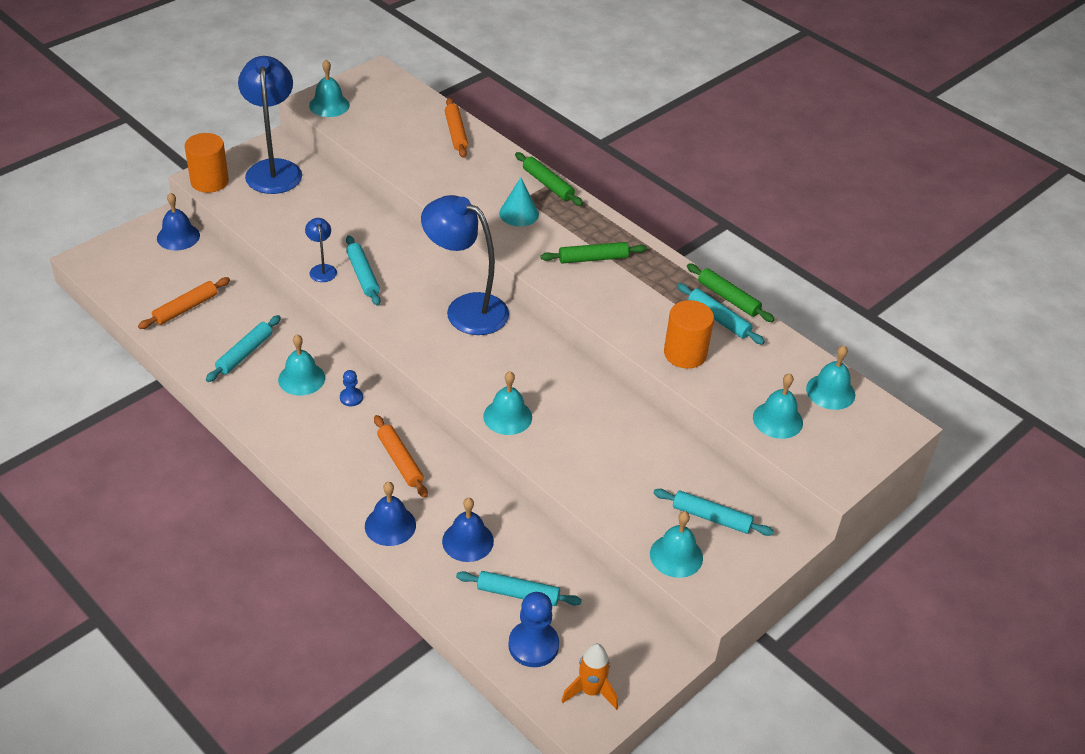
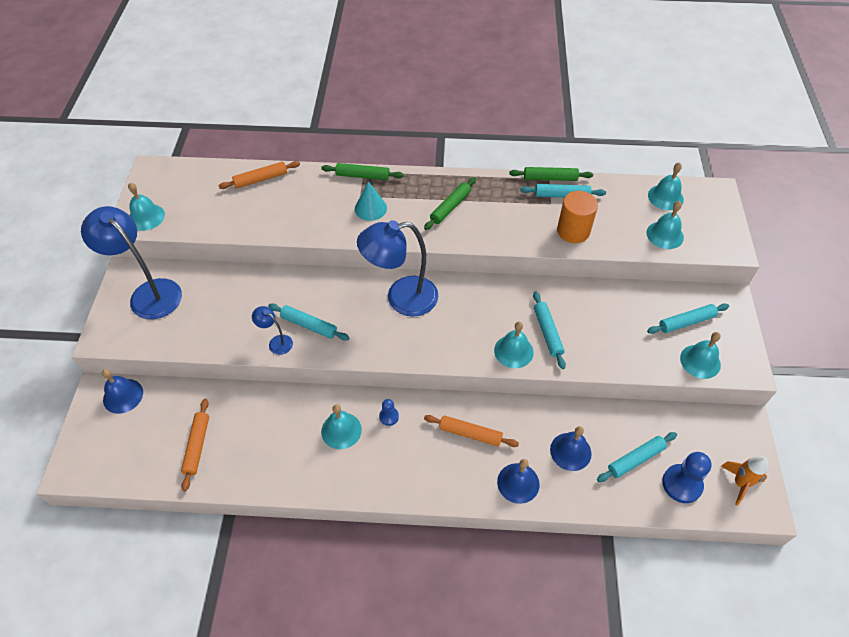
camera: 40 degrees left, 10 degrees up
orange cylinder [185,133,229,193] -> none
turquoise rolling pin [206,315,281,382] -> turquoise rolling pin moved to [533,291,566,369]
orange rolling pin [445,98,468,158] -> orange rolling pin turned 60 degrees counterclockwise [219,161,300,189]

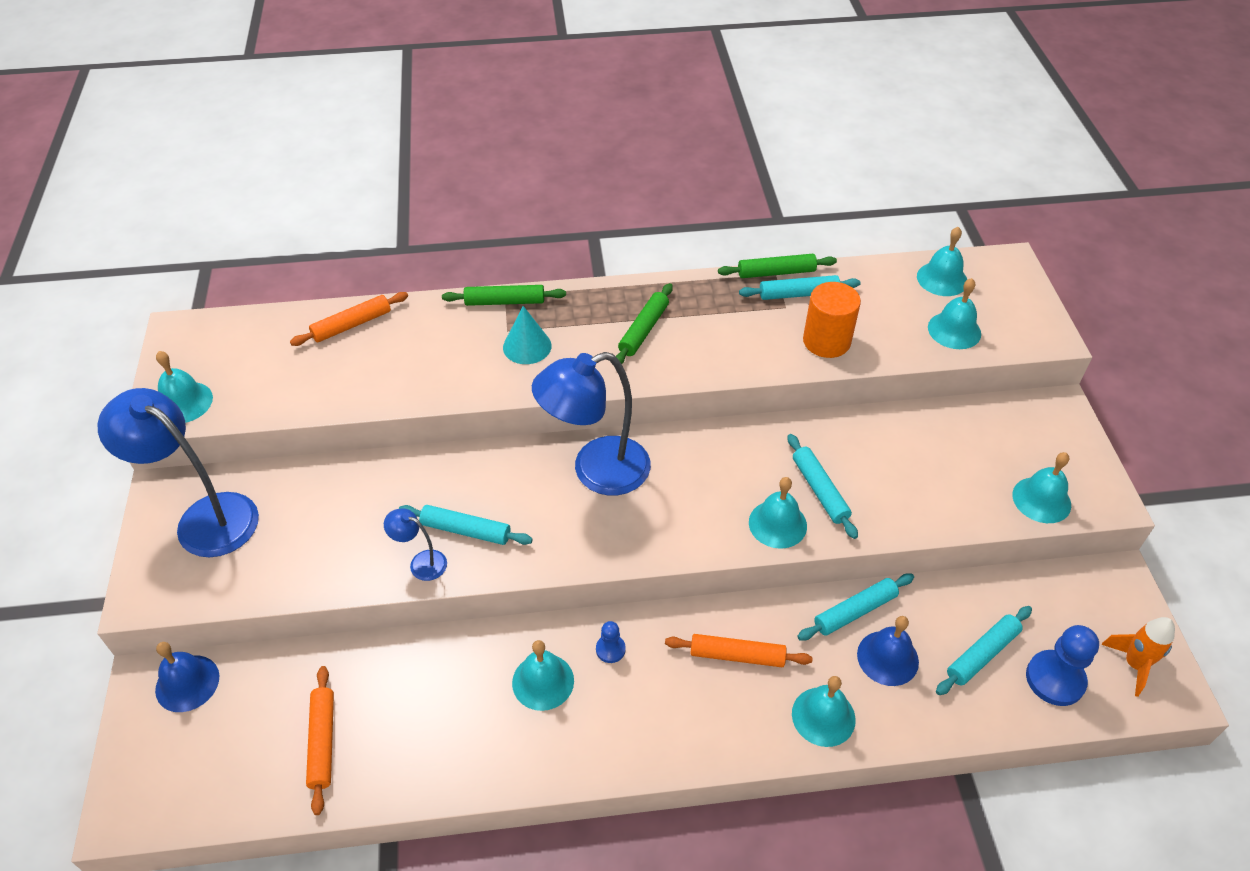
camera: 10 degrees left, 5 degrees down
blue bell [497,459,540,504] -> turquoise bell [792,676,856,747]
turquoise rolling pin [647,303,729,334] -> turquoise rolling pin moved to [797,573,914,641]

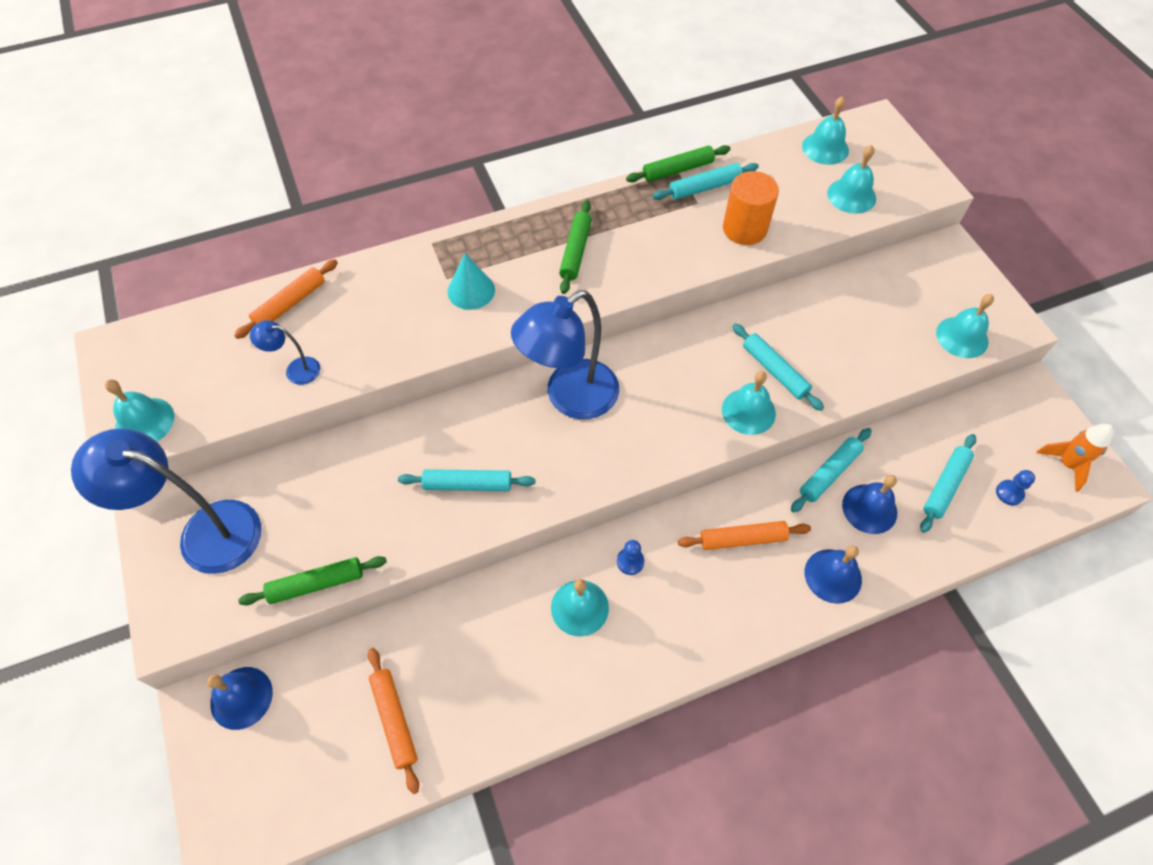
camera: 15 degrees left, 10 degrees up
blue lamp [384,508,447,581] -> blue lamp moved to [250,320,320,385]
green rolling pin [442,285,566,306] -> green rolling pin moved to [238,556,387,605]
turquoise bell [792,676,856,747] -> blue bell [805,545,862,604]
blue pawn [1026,625,1099,706] -> blue pawn [996,470,1035,505], size x0.53

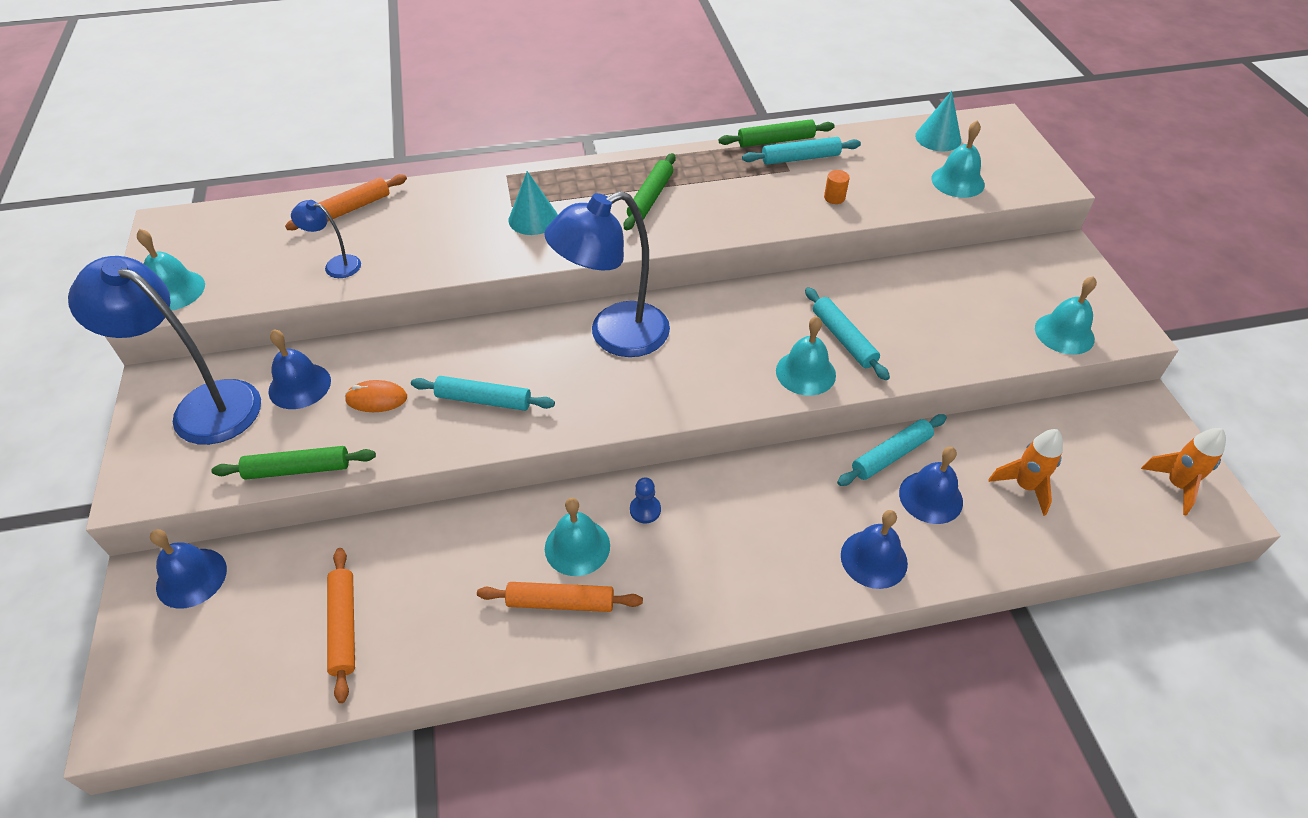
camera: 10 degrees right, 10 degrees down
orange rolling pin [678,521,811,550] -> orange rolling pin moved to [477,582,643,612]
orange cylinder [723,171,779,245] -> orange cylinder [824,170,850,204], size x0.44
turquoise bell [802,96,849,165] -> turquoise cone [915,91,961,151]
turquoise rolling pin [920,434,976,533] -> orange rocket [989,429,1063,516]
blue pawn [996,470,1035,505] -> none
none -> blue bell [268,329,331,409]
none -> orange mouse [345,380,407,412]

